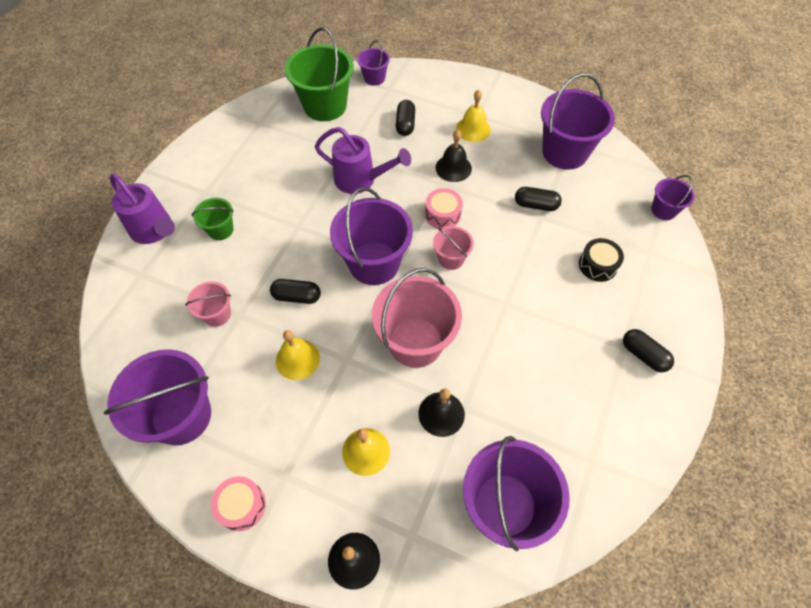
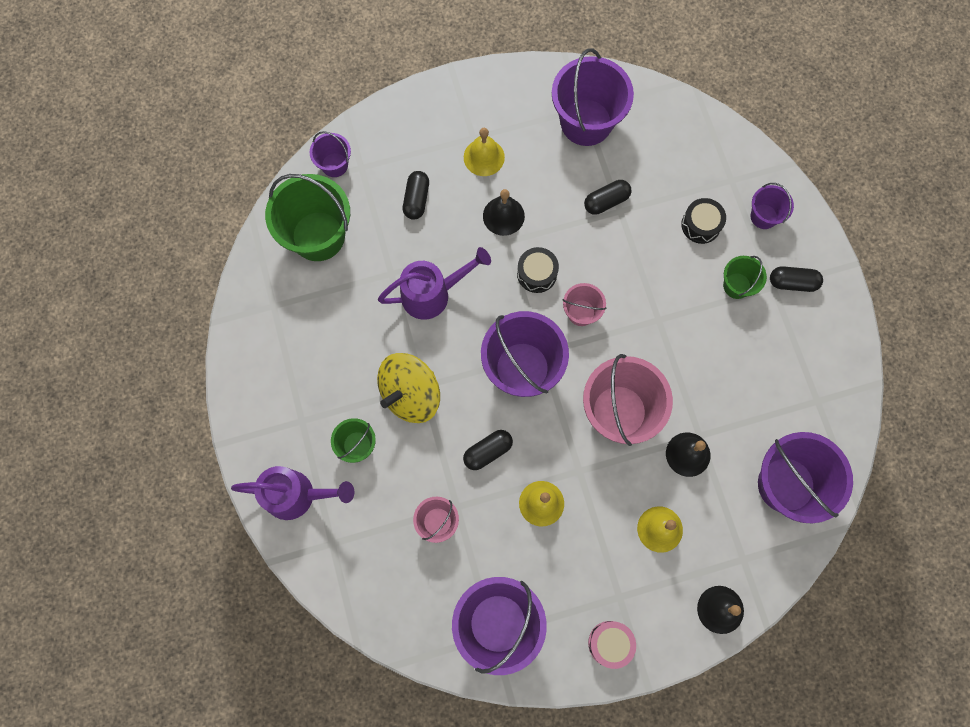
camera: 40 degrees left, 15 degrees up
black capsule [396,100,415,136] -> black capsule turned 45 degrees clockwise [403,171,429,220]
pink drum [425,188,463,229] -> black drum [517,247,559,293]
purple bucket [651,175,695,220] -> purple bucket moved to [750,183,794,229]
none -> yellow spinning top [377,353,440,423]
none -> green bucket [723,256,767,299]

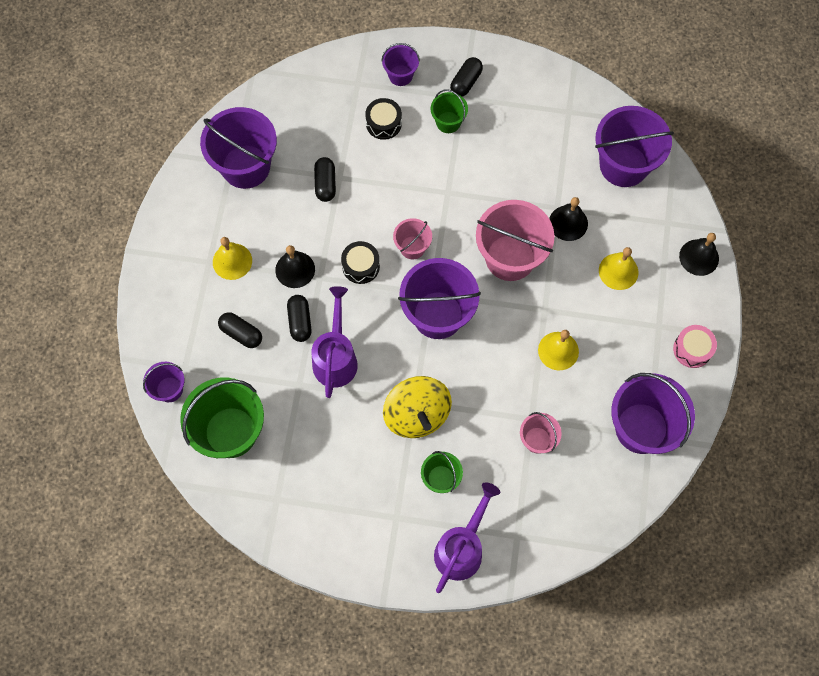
camera: 65 degrees left, 5 degrees down
black capsule [463,430,513,470] -> black capsule moved to [287,295,312,342]

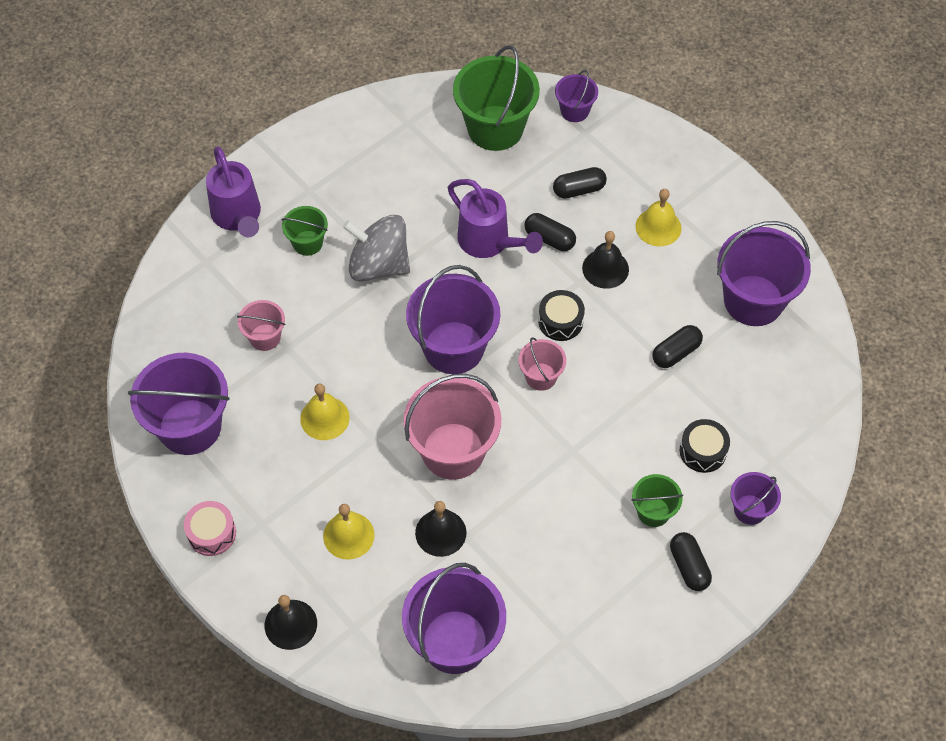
camera: 130 degrees right, 10 degrees down
black capsule [314,157,336,202] -> black capsule turned 75 degrees counterclockwise [652,325,703,368]
yellow spinning top [383,376,452,438] -> grey spinning top [343,215,410,282]

